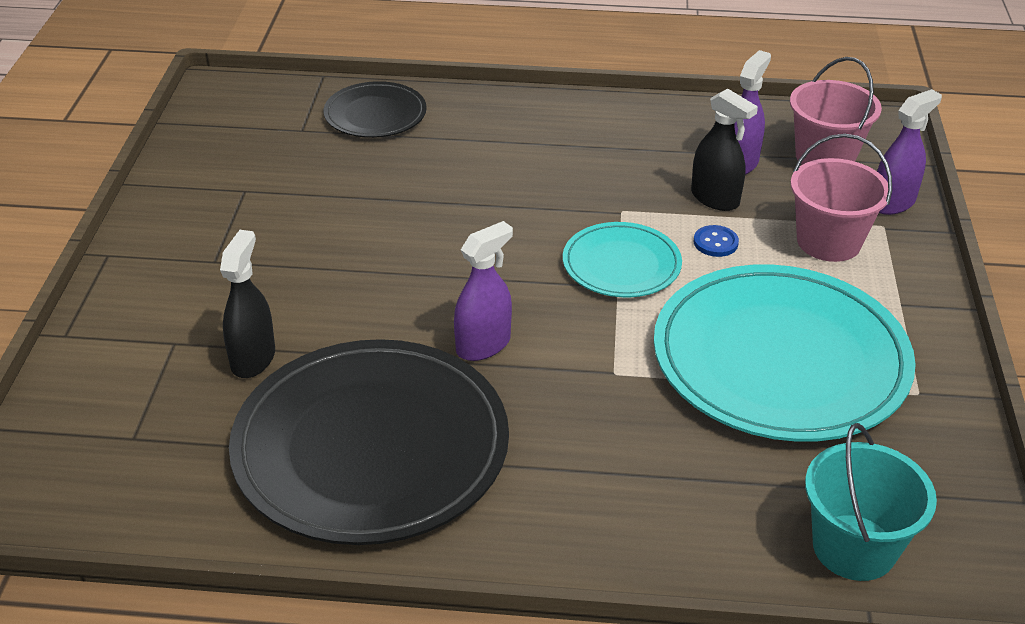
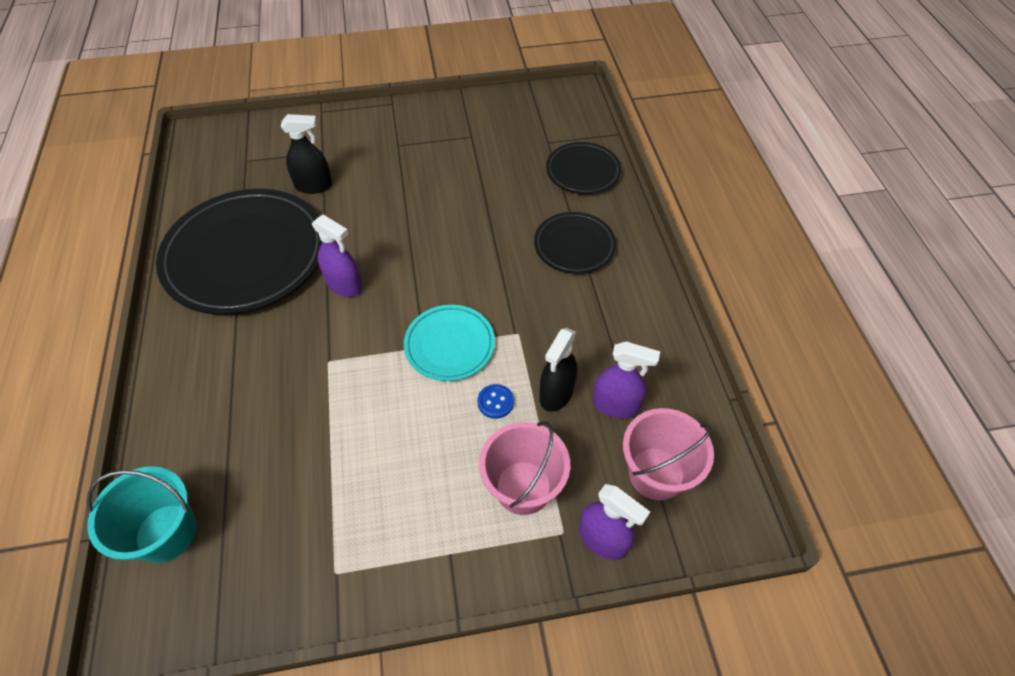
camera: 75 degrees right, 15 degrees up
turquoise plate [654,264,916,442] -> none
none -> black plate [534,212,616,274]

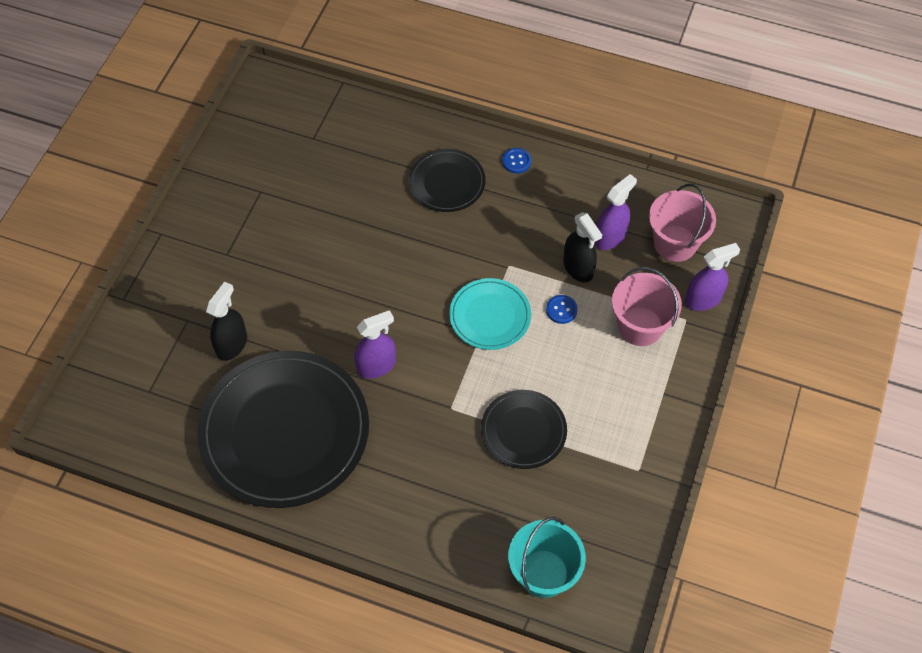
camera: 60 degrees left, 5 degrees up
black plate [546,142,621,194] -> black plate moved to [481,390,567,469]
none -> blue button [502,148,531,173]

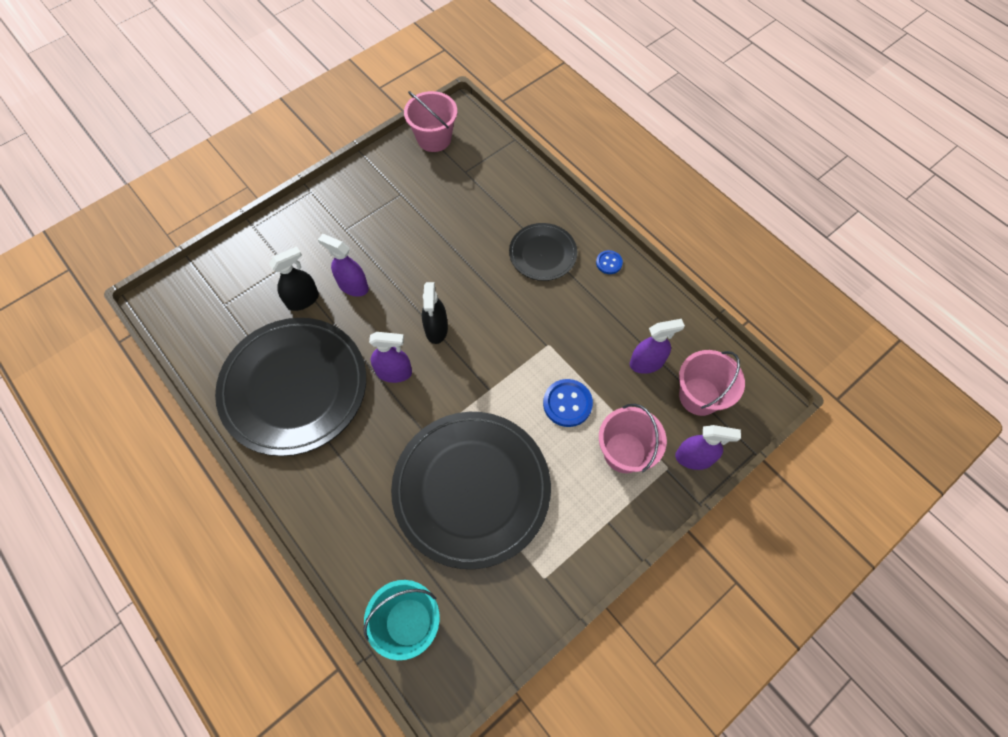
camera: 30 degrees right, 5 degrees up
turquoise plate [449,278,531,350] -> none
black plate [481,390,567,469] -> black plate [391,412,551,569], size x1.98
blue button [546,295,578,324] -> blue button [543,379,593,427], size x1.70
black spray bottle [563,212,602,282] -> black spray bottle moved to [422,282,448,344]
none -> purple spray bottle [318,234,369,297]
none -> pink bucket [404,91,457,152]

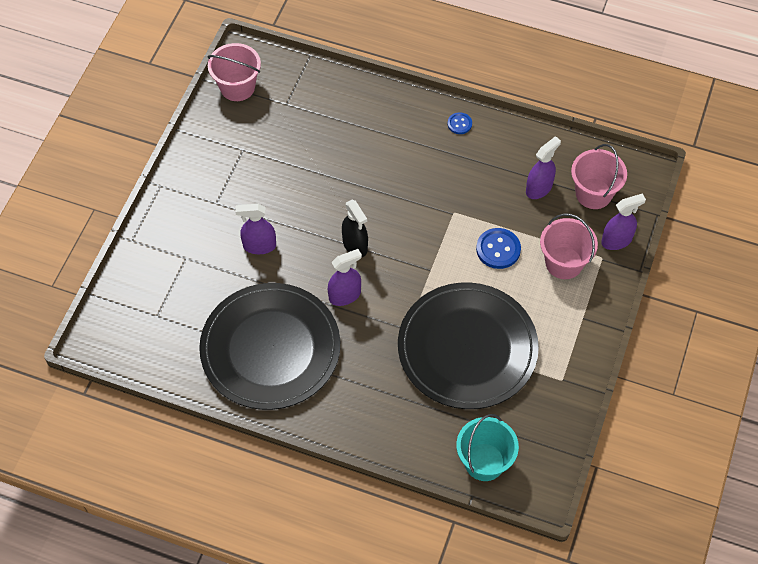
camera: 30 degrees left, 5 degrees down
black spray bottle [269,246,319,311] -> none
black plate [509,223,577,281] -> none

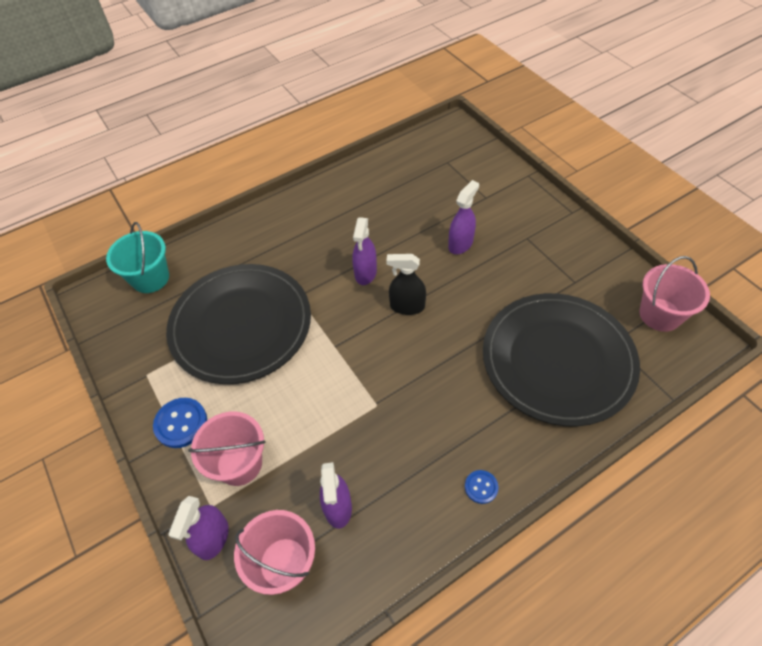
camera: 130 degrees right, 5 degrees down
black plate [199,283,340,410] -> black plate moved to [483,293,640,426]
blue button [476,228,521,269] -> blue button moved to [153,398,207,448]

